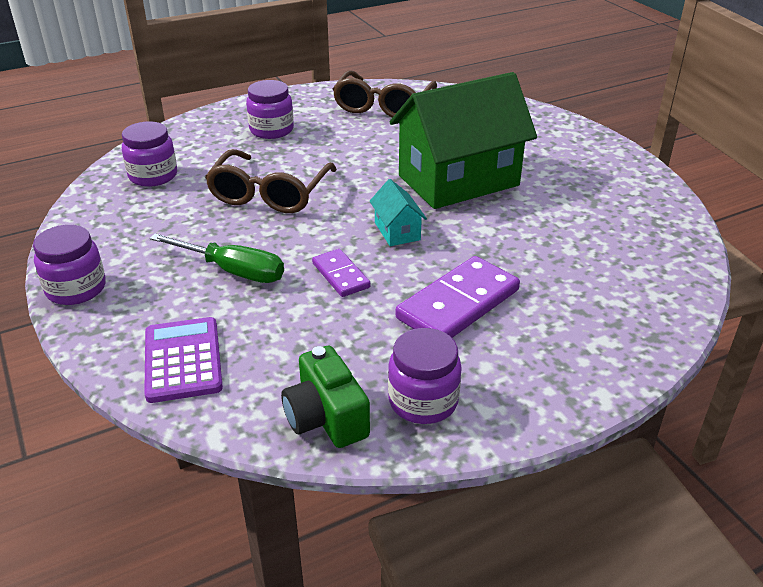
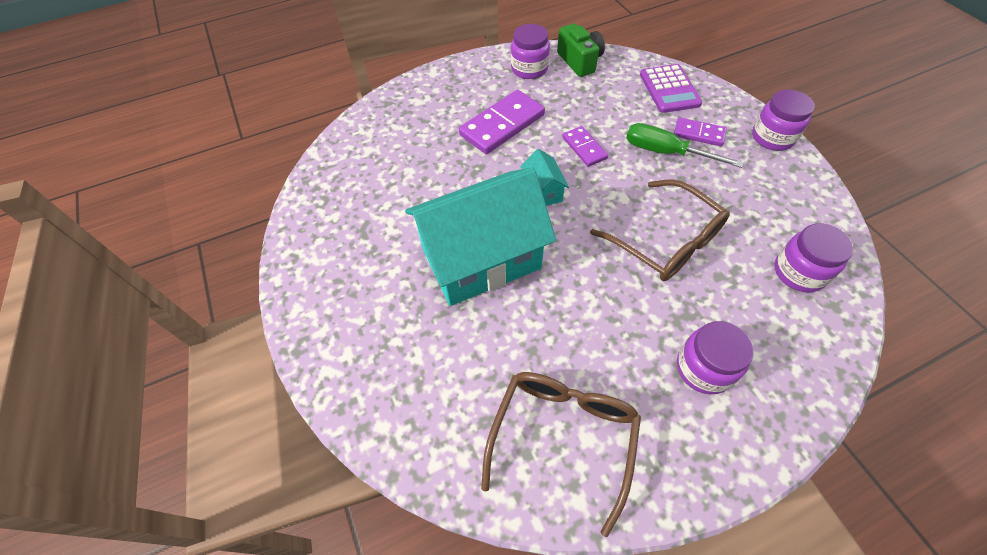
camera: 175 degrees left, 20 degrees up
brown glasses [205,149,337,213] -> brown glasses turned 120 degrees clockwise [590,179,730,281]
green house [390,72,537,209] -> turquoise house [405,167,556,306]
none -> purple domino [674,117,726,146]

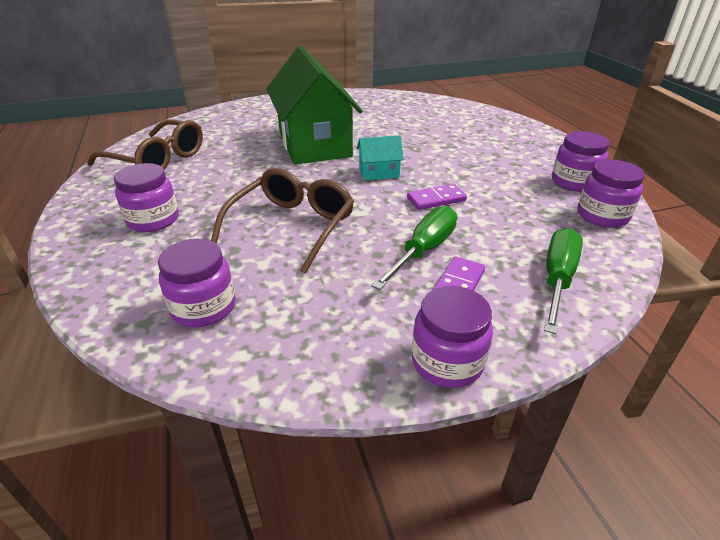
camera: 95 degrees right, 20 degrees down
turquoise house [405,167,556,306] -> green house [266,46,363,164]
purple domino [459,90,545,154] -> none
green camera [557,23,605,77] -> purple jar [577,160,645,228]
brown glasses [590,179,730,281] -> brown glasses turned 150 degrees clockwise [211,168,354,274]
purple calculator [640,64,702,113] -> green screwdriver [544,228,583,334]

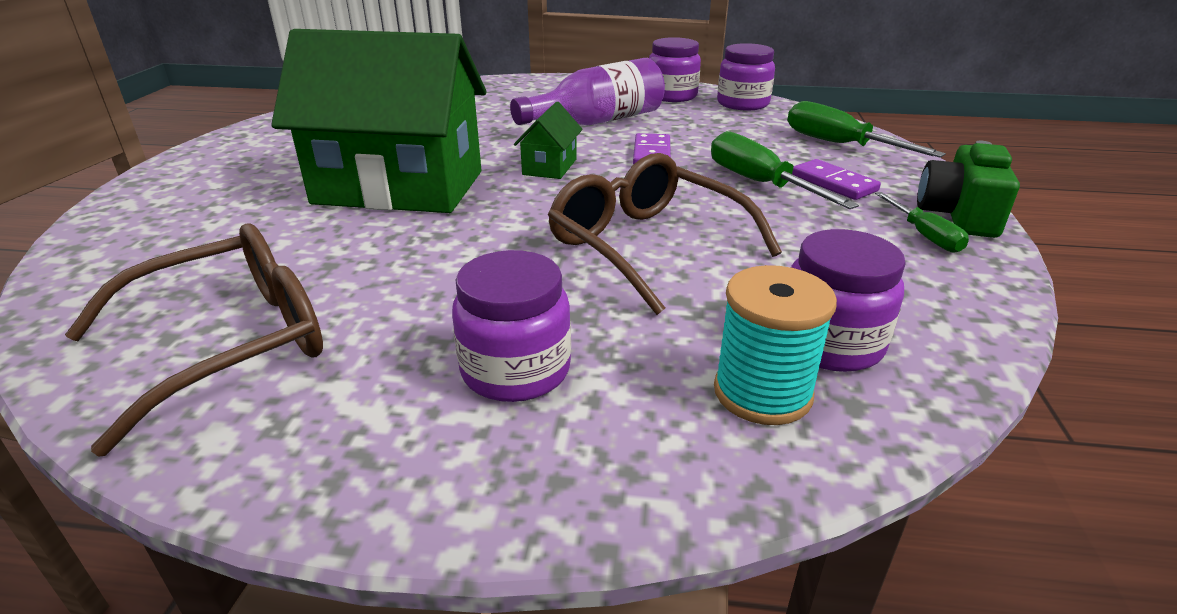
camera: 65 degrees left, 5 degrees down
turquoise house [357,135,404,180] -> green house [514,102,583,179]
purple jar [412,286,493,388] -> green camera [917,141,1020,238]
none -> purple bottle [510,58,665,126]
none -> turquoise spool [714,265,837,425]
none -> green screwdriver [875,192,969,253]

